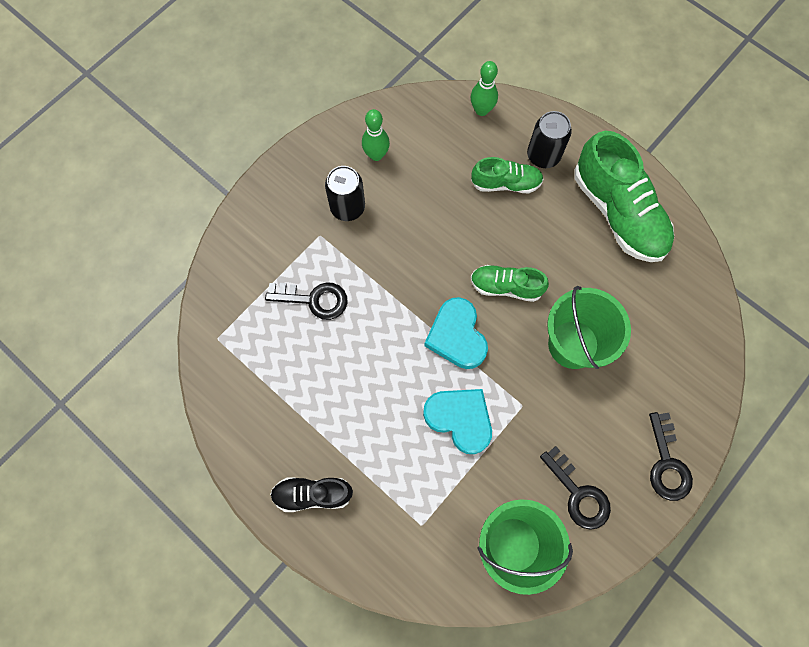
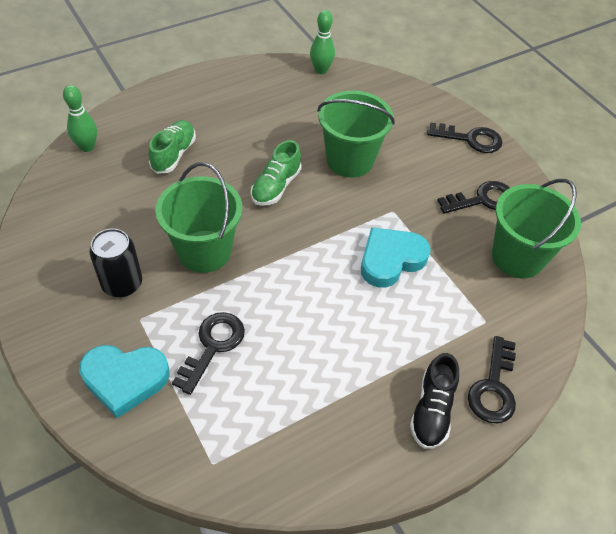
camera: 75 degrees left, 20 degrees down
green bowling pin [362,109,390,161] -> green bowling pin moved to [310,10,335,74]
turquoise heart [424,297,488,369] -> turquoise heart moved to [79,345,169,418]
black can [527,111,572,168] -> none
green shoe [574,131,674,262] -> none
none -> green bucket [155,162,242,273]
none -> black key [468,336,516,423]

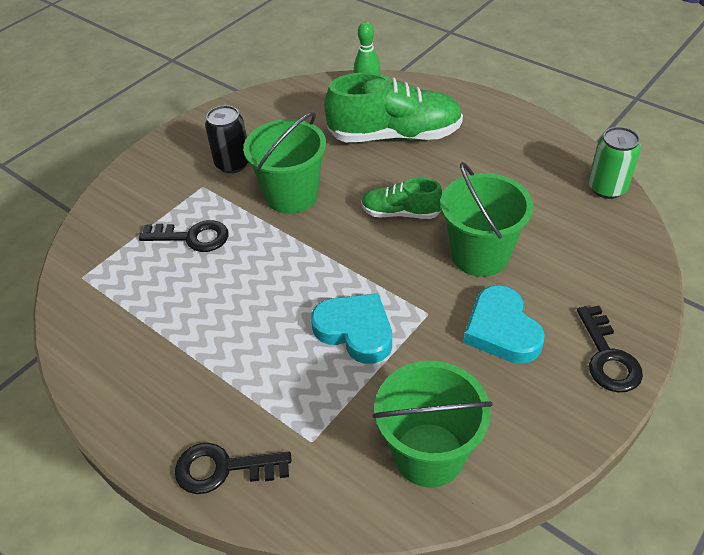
camera: 75 degrees right, 5 degrees down
turquoise heart [79,345,169,418] -> turquoise heart moved to [464,285,545,364]
green shoe [148,120,196,174] -> green shoe [324,72,463,142], size x1.83
green bowling pin [310,10,335,74] -> green can [588,127,641,199]
black shoe [410,353,459,449] -> none
black key [437,181,510,214] -> none

